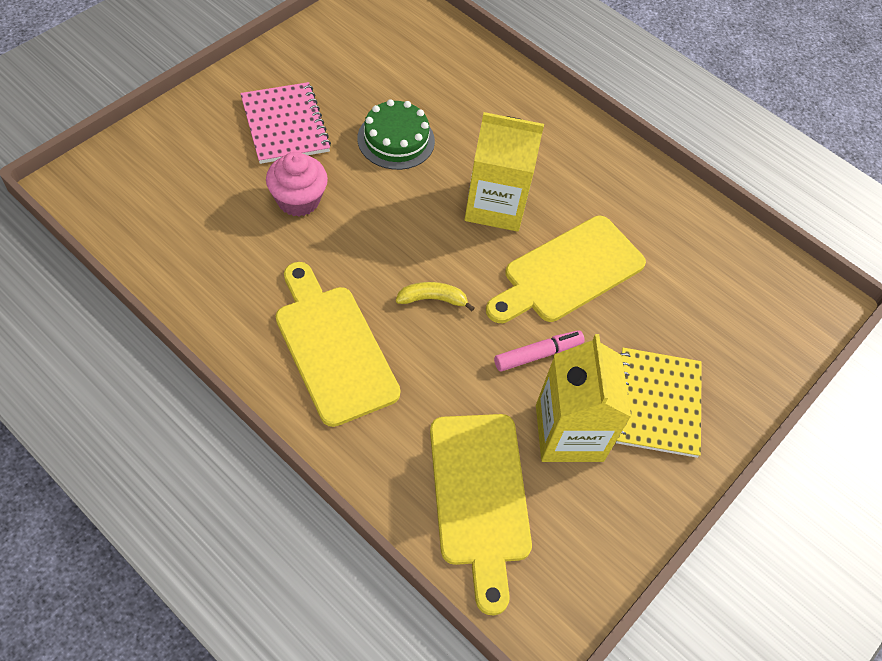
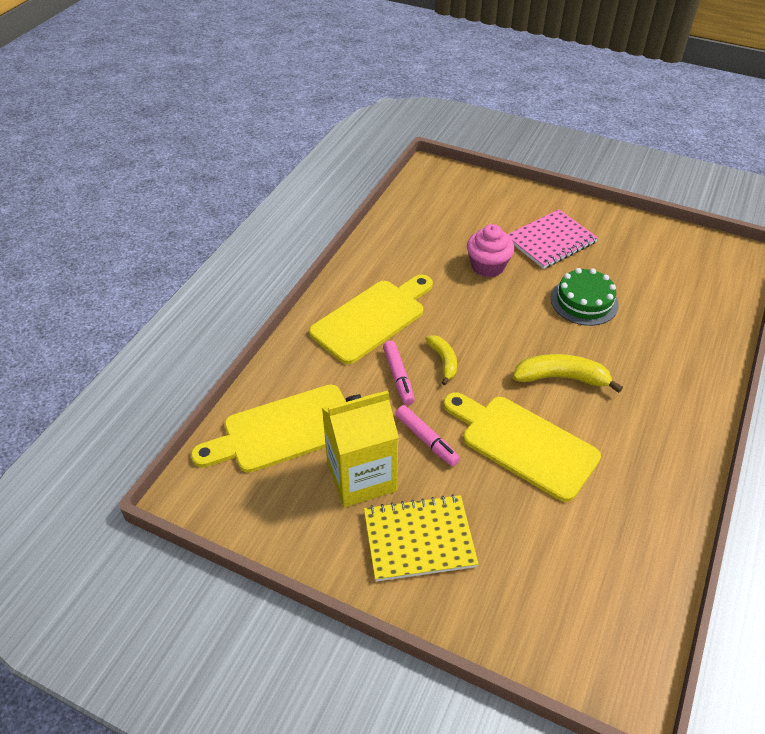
camera: 80 degrees right, 10 degrees down
yellow carton [464,112,544,232] -> yellow banana [513,354,623,393]
none -> pink marker [383,341,415,405]

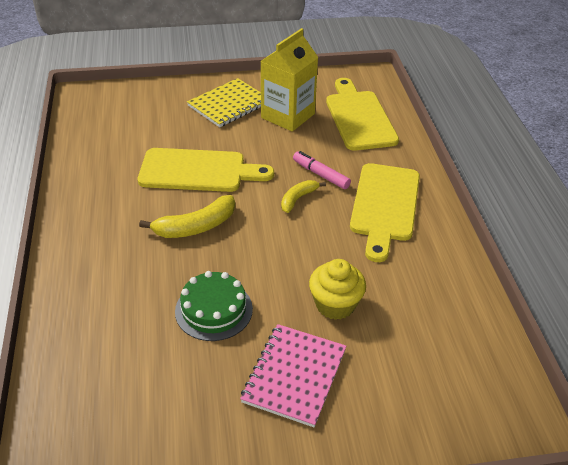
camera: 145 degrees right, 5 degrees down
yellow cutting board [191,384,346,473] -> yellow cutting board turned 45 degrees counterclockwise [326,78,399,151]
pink marker [395,405,460,466] -> none
yellow banana [425,335,457,385] -> yellow banana turned 90 degrees clockwise [281,180,326,213]
pink cupcake [467,224,514,278] -> yellow cupcake [309,259,366,320]

